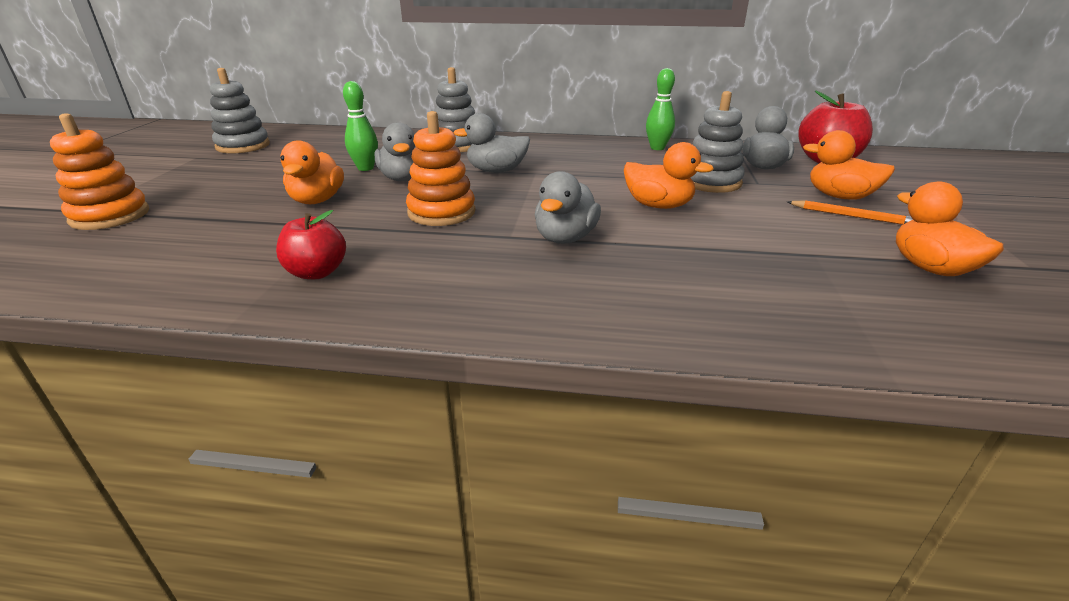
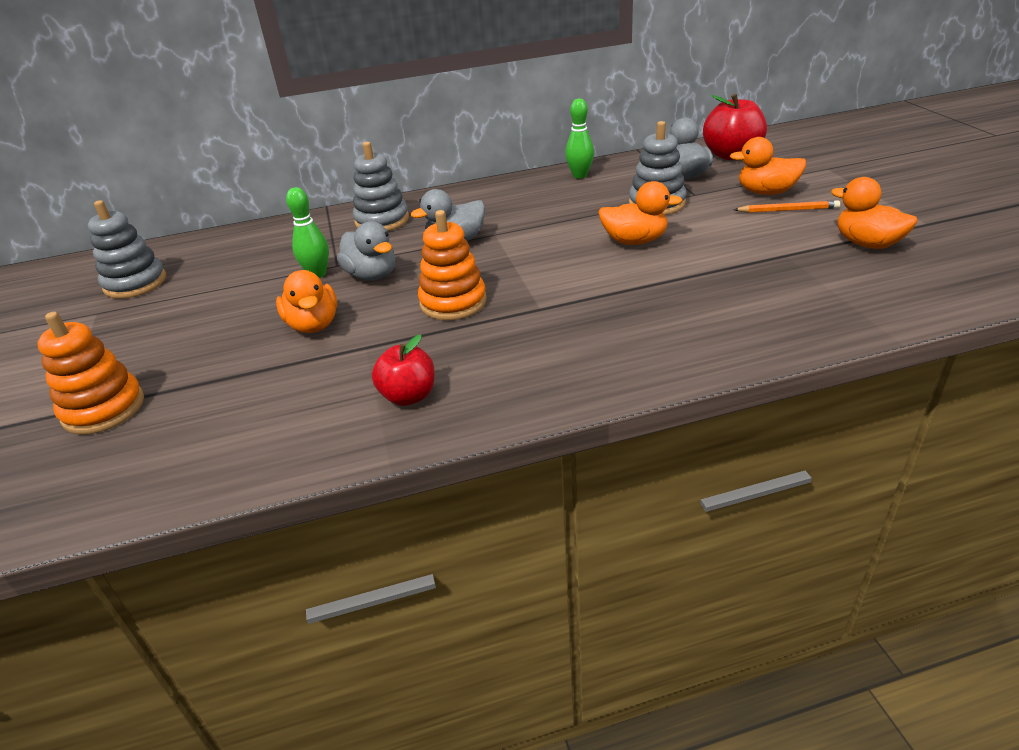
camera: 20 degrees left, 5 degrees up
grey duck [535,171,601,244] -> none

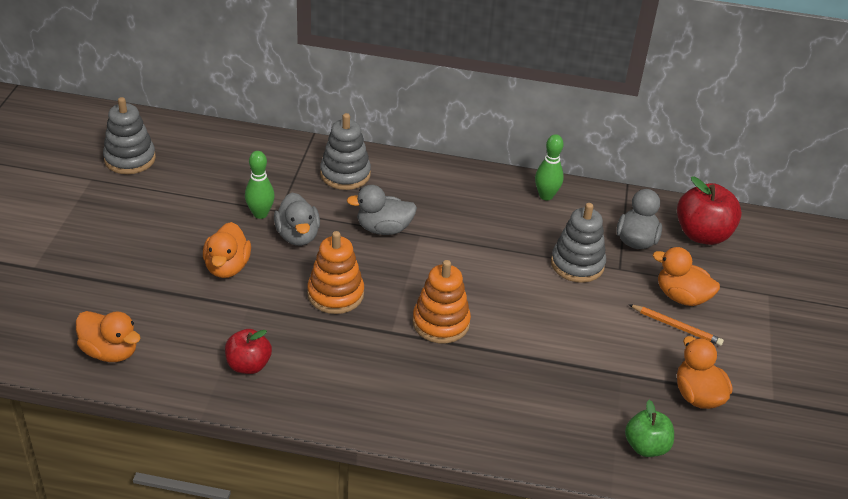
camera: 20 degrees right, 5 degrees up
orange stacking toy [37,312,144,435] -> orange stacking toy moved to [413,260,471,343]
orange duck [598,181,682,245] -> orange duck moved to [76,311,141,362]
none -> green apple [625,400,674,457]

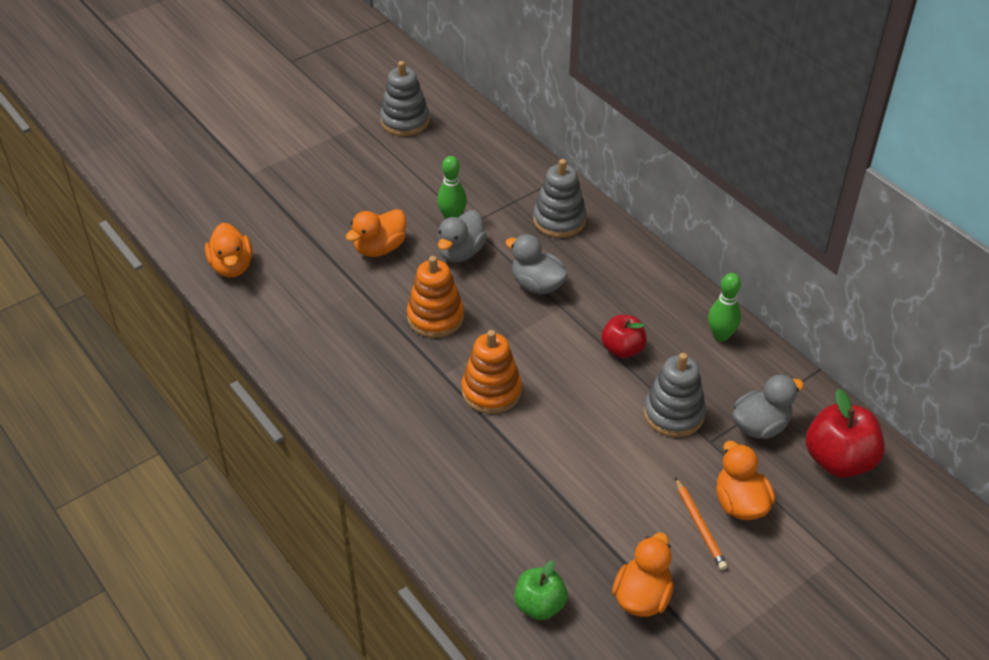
camera: 45 degrees right, 5 degrees up
red apple [225,329,272,374] -> red apple moved to [601,315,647,358]

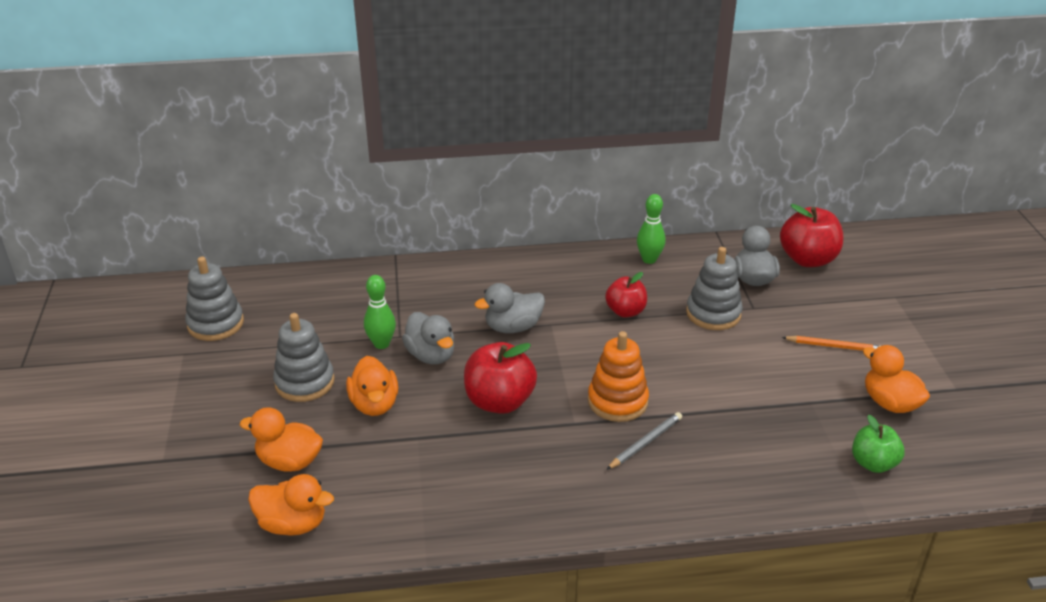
camera: 60 degrees left, 10 degrees down
orange stacking toy [407,256,464,338] -> red apple [464,342,537,414]
grey stacking toy [533,159,587,238] -> grey stacking toy moved to [273,313,335,402]
orange duck [716,441,775,520] -> orange duck moved to [240,407,323,472]
none -> grey pencil [606,412,682,470]

